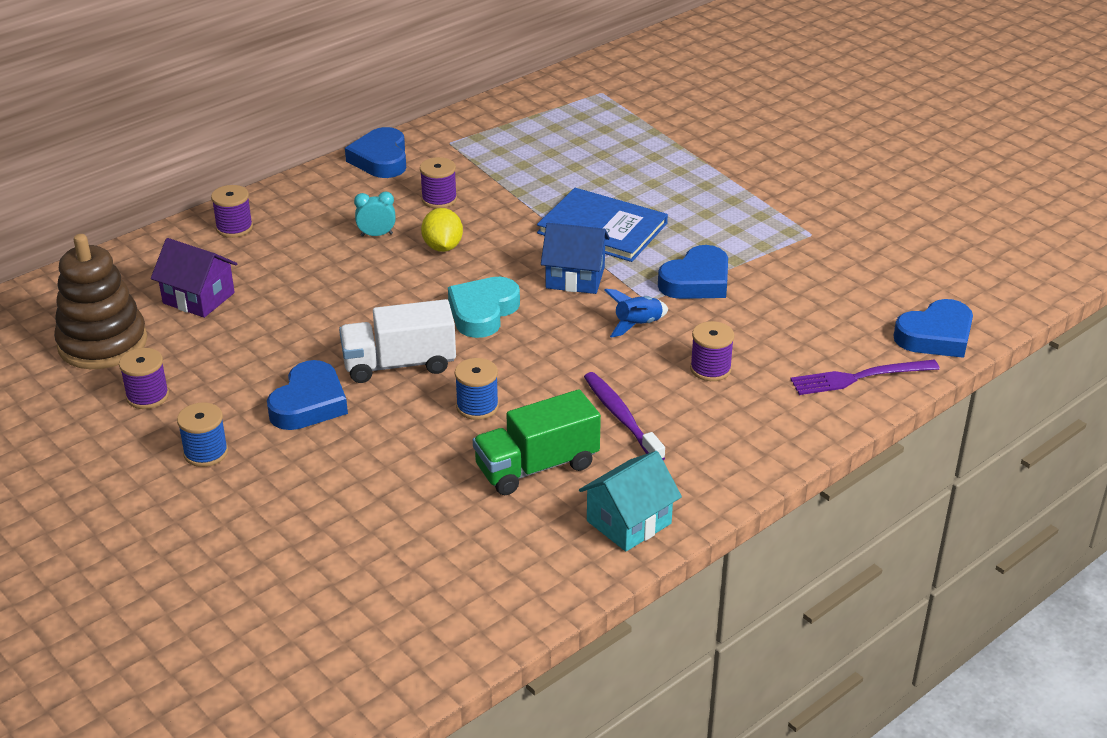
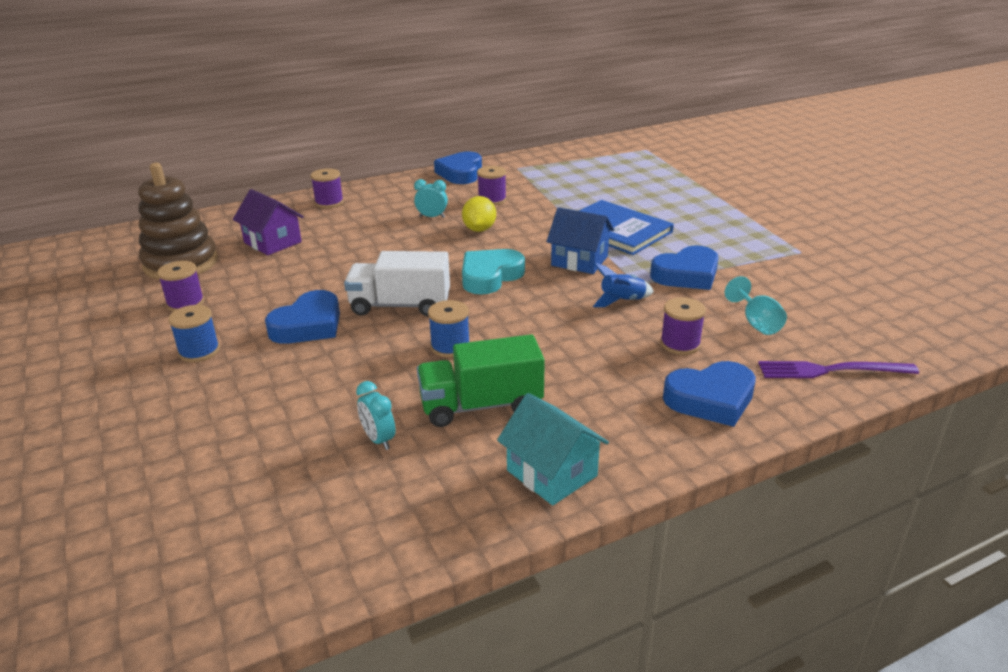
camera: 15 degrees right, 5 degrees down
turquoise house [579,451,682,552] -> turquoise house turned 75 degrees clockwise [497,393,609,505]
purple toothbrush [584,372,665,461] -> none
blue heart [894,299,973,358] -> blue heart moved to [663,361,756,427]
none -> turquoise clock [356,381,396,450]
none -> turquoise goblet [725,276,787,335]

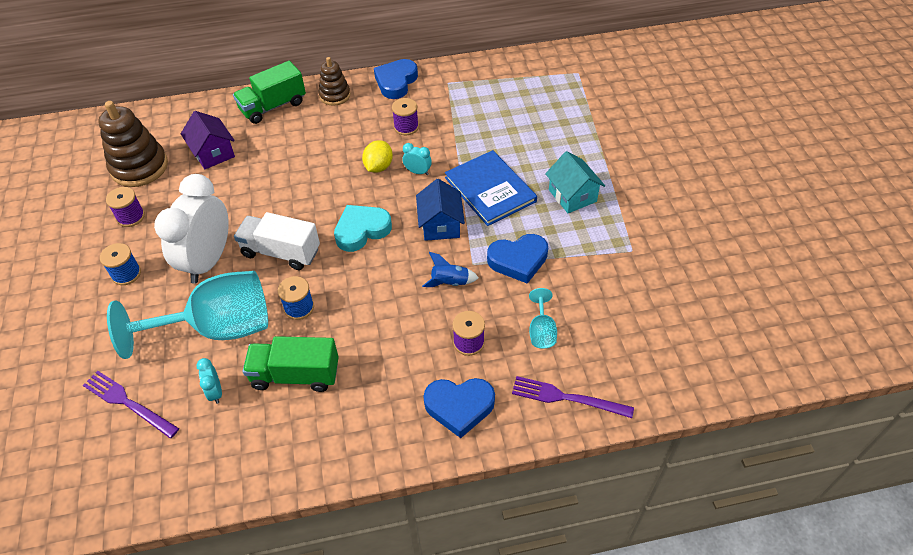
camera: 15 degrees right, 20 degrees up
blue heart [265,290,340,344] -> white clock [154,174,229,284]
purple spool [311,168,344,208] -> green truck [233,61,306,124]
turquoise clock [414,179,448,218] -> turquoise clock moved to [403,143,432,175]
turquoise house [497,393,609,505] -> turquoise house moved to [545,151,605,213]
blue house [547,207,614,274] -> blue house turned 45 degrees clockwise [416,179,465,241]
none -> purple fork [83,371,179,438]
none -> turquoise goblet [107,271,268,359]
none -> brown stacking toy [319,57,351,106]

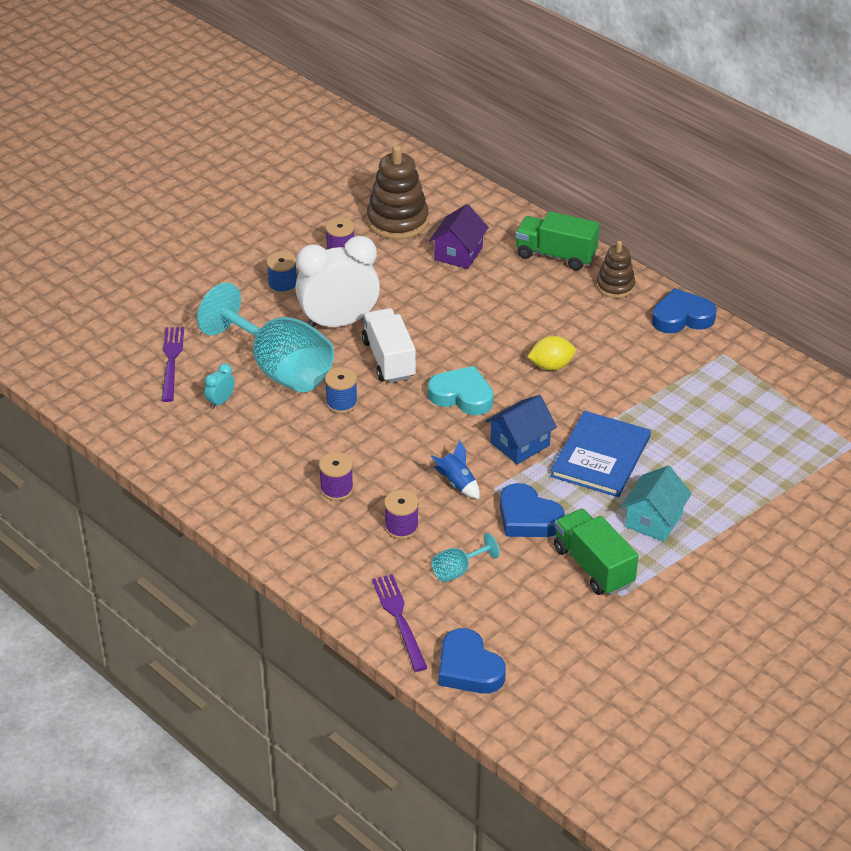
camera: 55 degrees right, 10 degrees down
green truck [243,336,339,392] -> green truck moved to [554,509,639,596]
purple spool [392,98,419,135] -> purple spool moved to [319,452,354,501]
turquoise clock [403,143,432,175] -> none
blue heart [423,378,495,438] -> blue heart moved to [439,628,506,694]

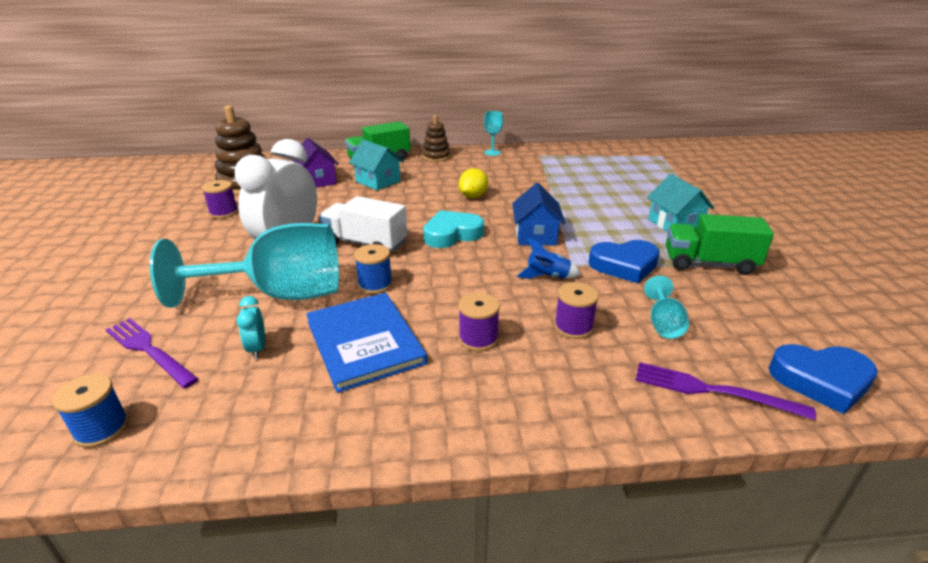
camera: 50 degrees left, 10 degrees down
blue spool [267,251,297,295] -> blue spool moved to [52,374,129,448]
blue book [550,411,651,497] -> blue book moved to [306,293,427,393]
blue heart [652,288,716,333] -> turquoise goblet [484,111,503,156]
none -> turquoise house [349,140,404,190]

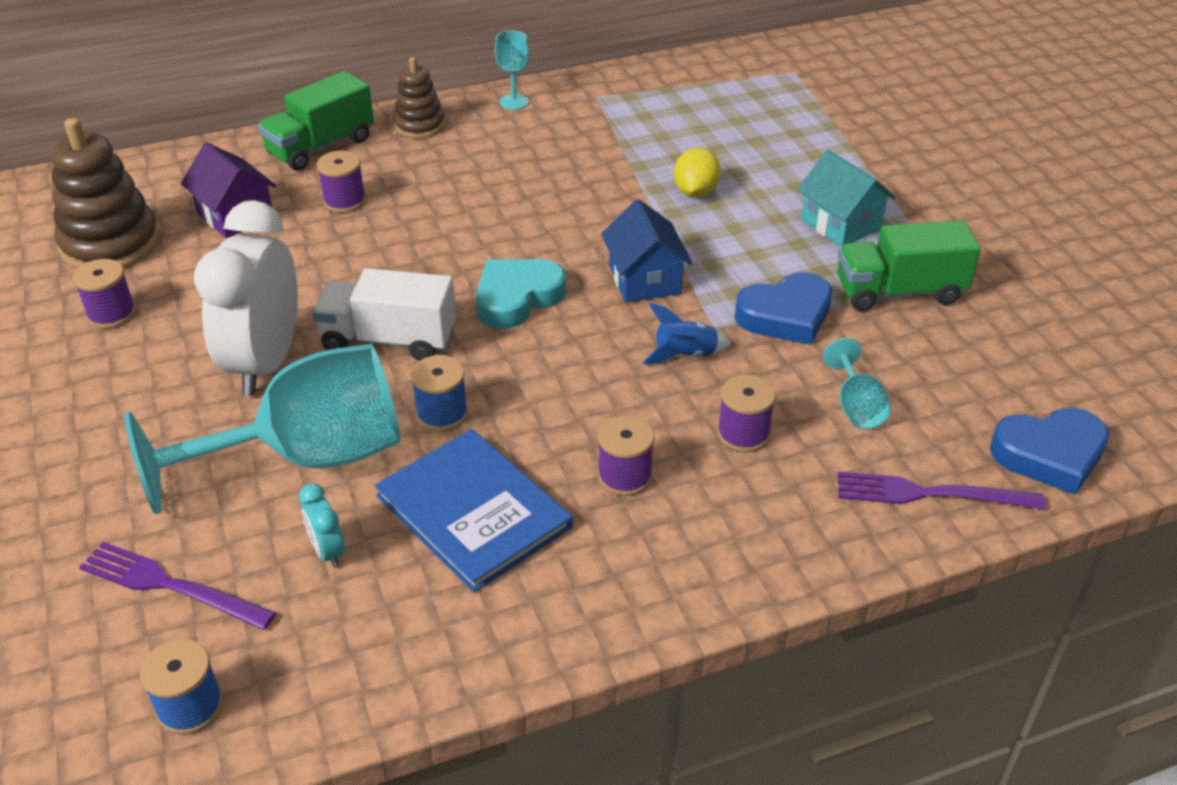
camera: 15 degrees left, 10 degrees up
turquoise house [349,140,404,190] -> purple spool [317,151,366,213]
yellow lemon [458,168,488,198] -> yellow lemon moved to [674,147,721,198]

